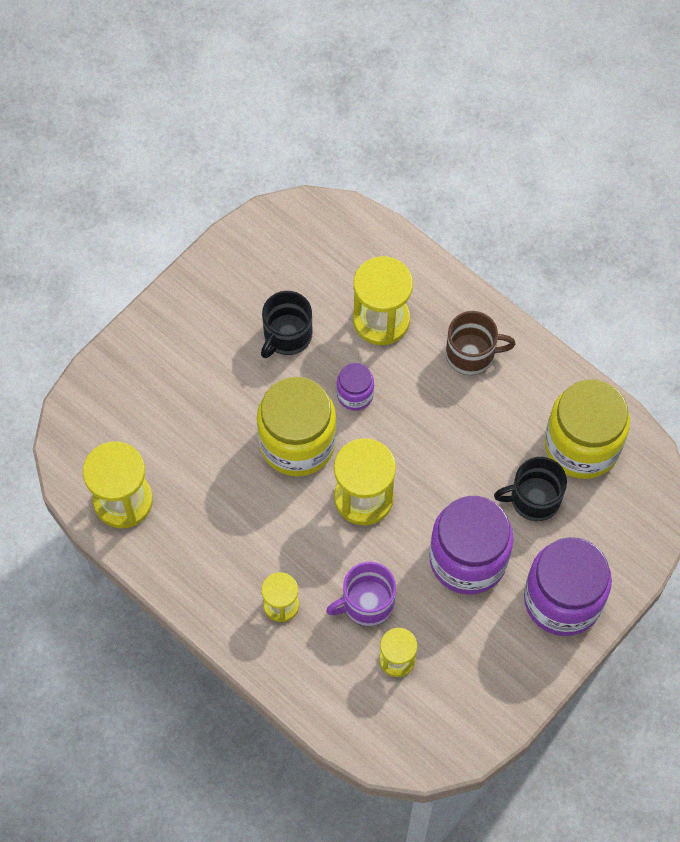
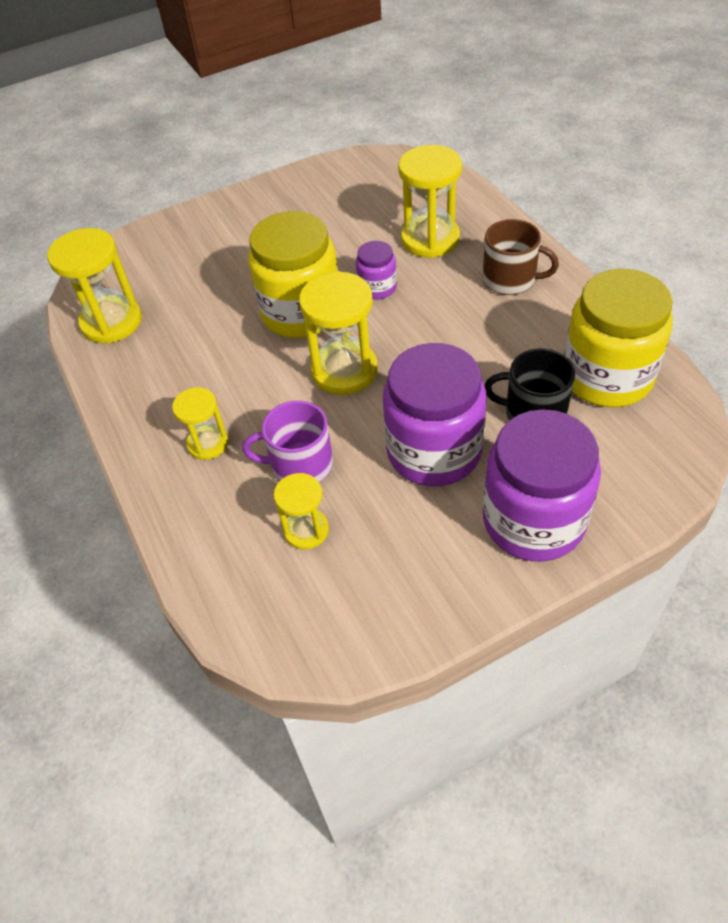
camera: 25 degrees right, 15 degrees down
black mug [261,291,312,358] -> none

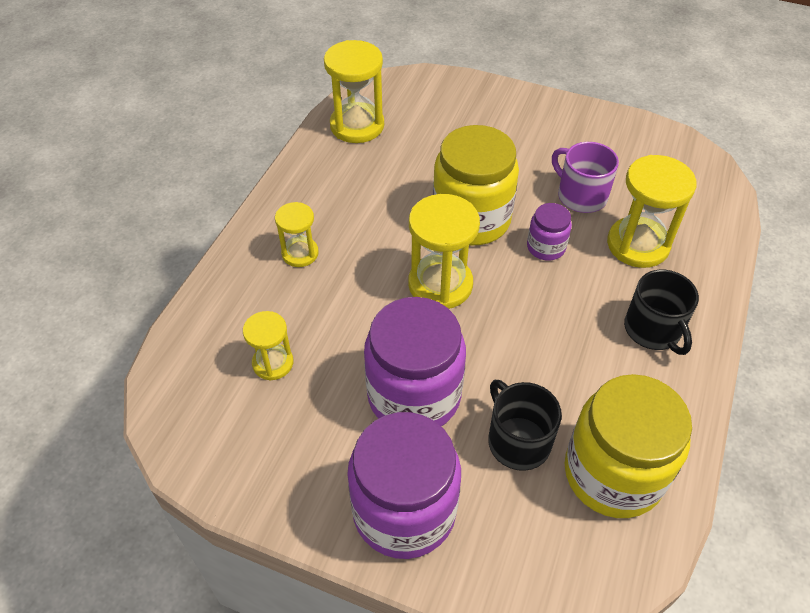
camera: 45 degrees right, 0 degrees up
purple mug [242,401,333,482] -> purple mug moved to [552,142,619,213]
brown mug [483,219,559,295] -> black mug [624,270,699,355]

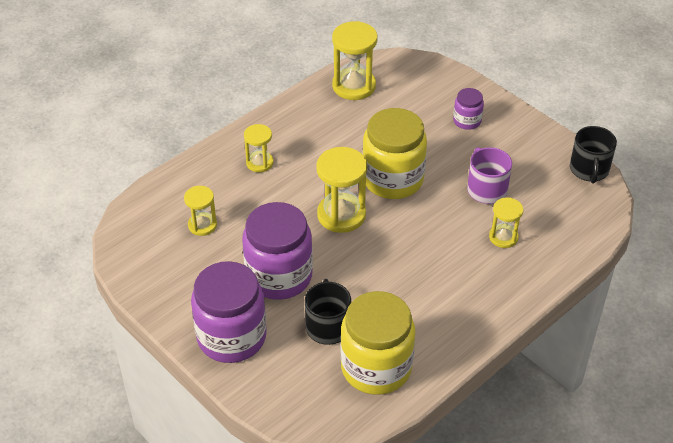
camera: 25 degrees right, 5 degrees down
purple jar [527,203,572,261] -> purple jar moved to [453,88,484,130]
yellow hourglass [607,155,697,268] -> yellow hourglass [489,197,523,248], size x0.59
black mug [624,270,699,355] -> black mug moved to [570,126,617,184]

